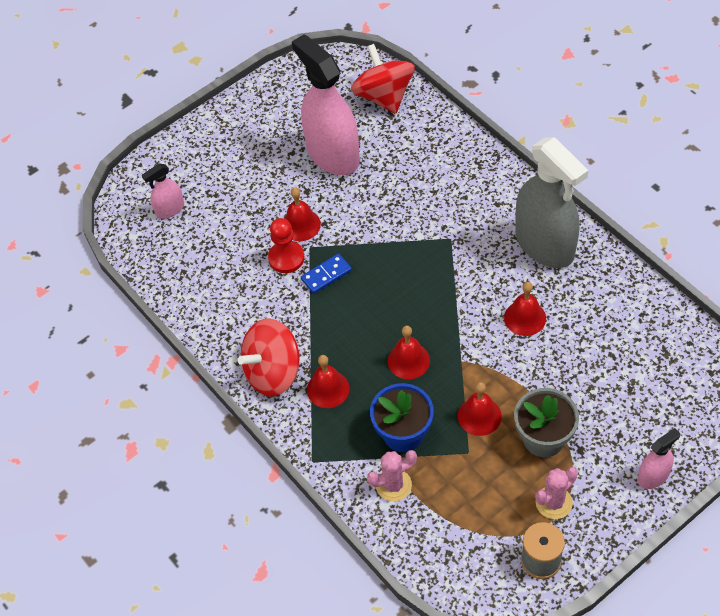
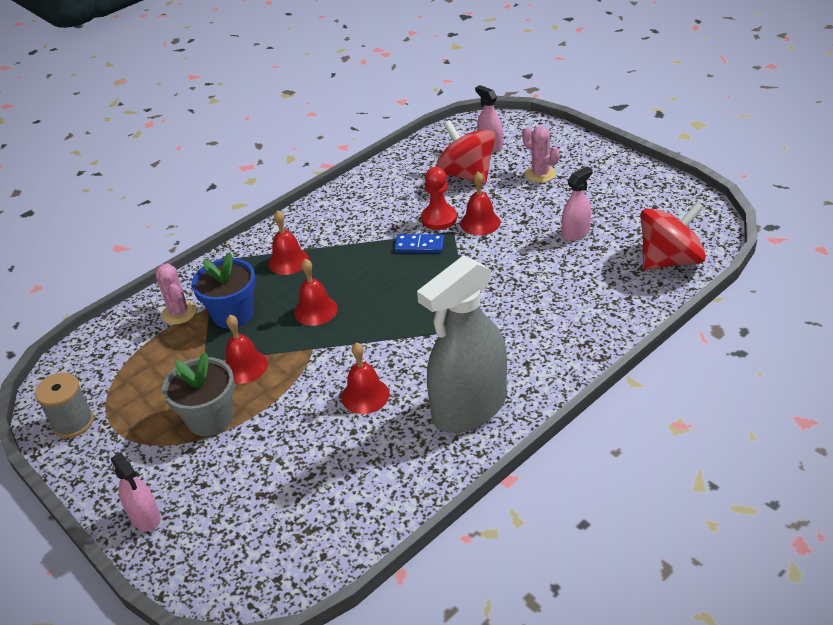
camera: 85 degrees right, 15 degrees down
red spinning top [238,318,300,396] -> red spinning top moved to [435,120,496,185]
pink spray bottle [292,34,360,175] -> pink spray bottle [562,167,593,241], size x0.46
blue domino [301,253,352,294] -> blue domino turned 45 degrees counterclockwise [394,234,444,253]
pink cactus [535,467,578,519] -> pink cactus moved to [522,126,560,183]

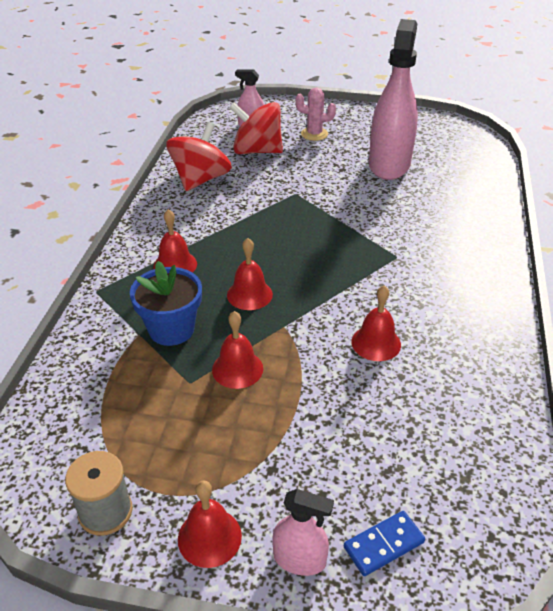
camera: 40 degrees left, 0 degrees up
pink cactus [156,263,196,324] -> none
grey flower pot [162,352,235,436] -> none
blue domino [394,234,444,253] -> blue domino moved to [344,511,425,576]
grey spray bottle [417,256,507,433] -> none
red pawn [421,167,457,230] -> none
red bell [460,172,501,235] -> red bell moved to [178,480,242,568]
pink spray bottle [562,167,593,241] -> pink spray bottle [369,19,418,180], size x2.16
red spinning top [640,202,706,270] -> red spinning top moved to [166,122,232,191]

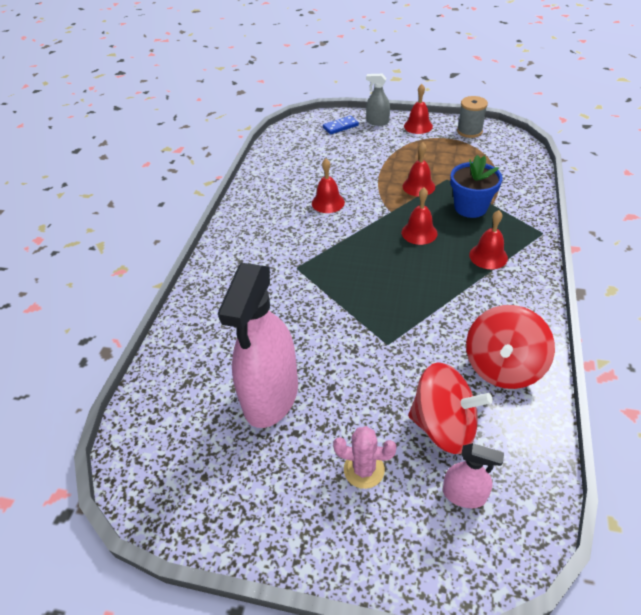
camera: 175 degrees left, 5 degrees up
pink spray bottle [272,489,334,576] -> grey spray bottle [366,74,390,126]

